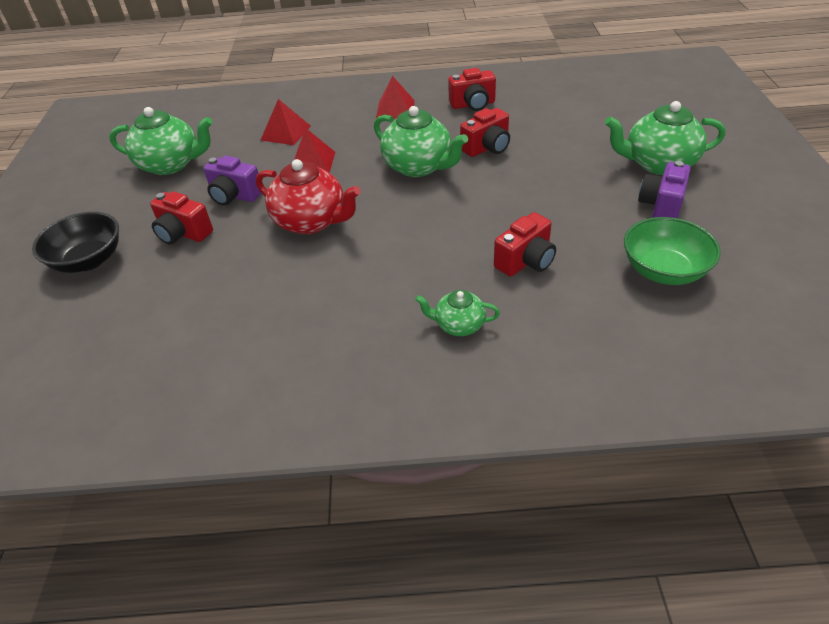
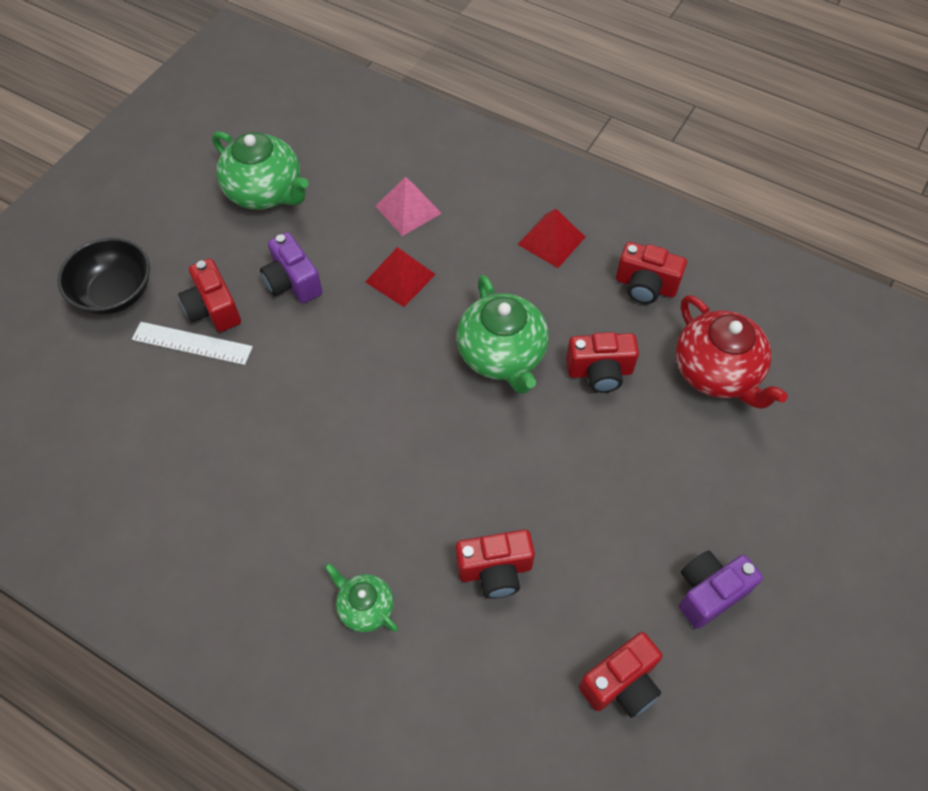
camera: 30 degrees right, 15 degrees up
red teapot [256,159,361,234] -> red teapot moved to [676,295,788,409]
red pyramid [261,99,311,145] -> pink pyramid [375,177,442,236]
green teapot [605,101,726,175] -> none
green bowl [624,217,721,285] -> red camera [579,632,662,718]
none -> white ruler [132,322,253,365]

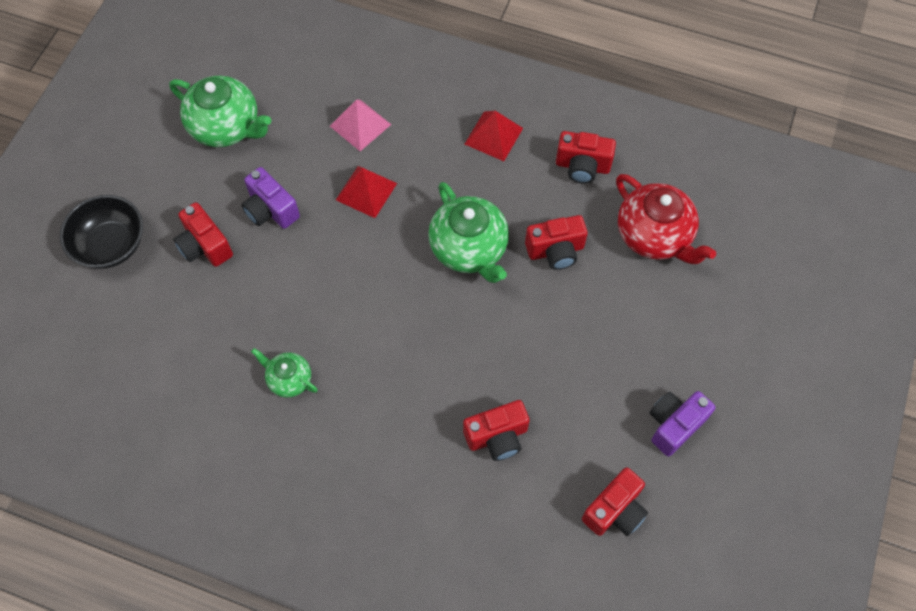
camera: 10 degrees left, 5 degrees up
white ruler [132,322,253,365] -> none
green teapot [325,563,398,632] -> green teapot moved to [251,348,318,397]

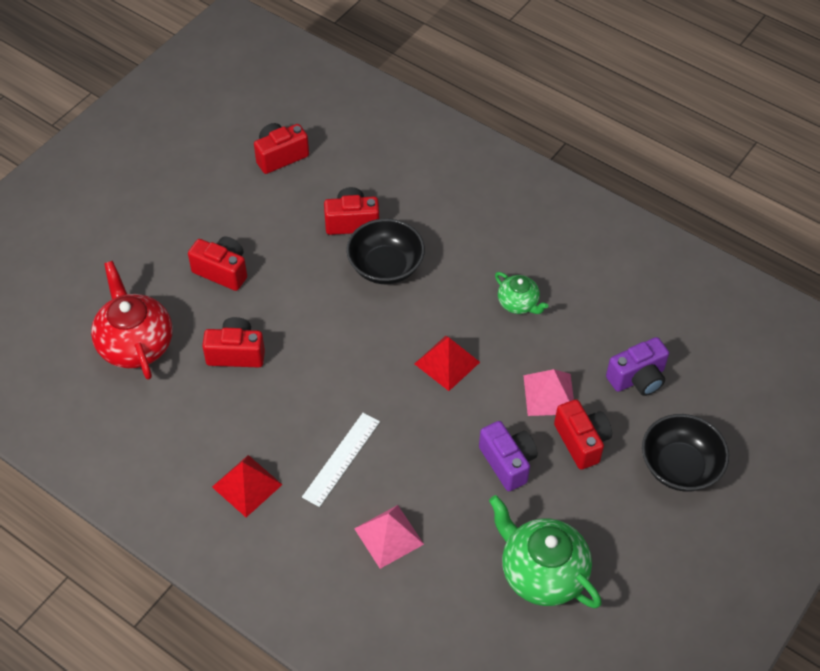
camera: 165 degrees left, 10 degrees down
red pyramid [336,166,397,218] -> red pyramid moved to [414,336,480,391]
green teapot [428,182,509,283] -> none
red camera [556,131,616,184] -> red camera moved to [188,236,247,291]
purple camera [650,391,715,456] -> purple camera moved to [606,337,669,396]
none -> white ruler [302,413,380,507]
none -> black bowl [346,219,425,284]
none -> pink pyramid [523,369,574,416]

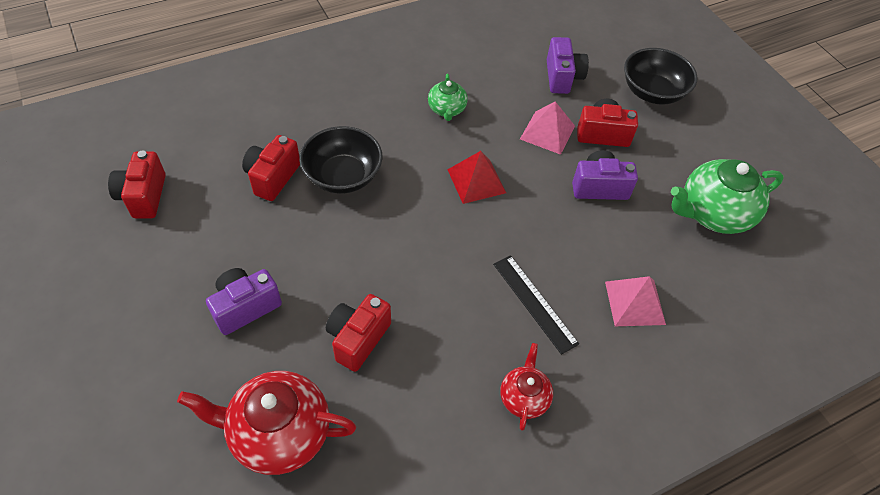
camera: 65 degrees left, 0 degrees up
red camera [188,236,247,291] -> purple camera [206,268,282,335]
red pyramid [212,455,282,517] -> red teapot [500,343,553,431]
white ruler [302,413,380,507] -> black ruler [493,255,579,355]
green teapot [495,272,548,314] -> green teapot turned 105 degrees clockwise [428,74,468,121]

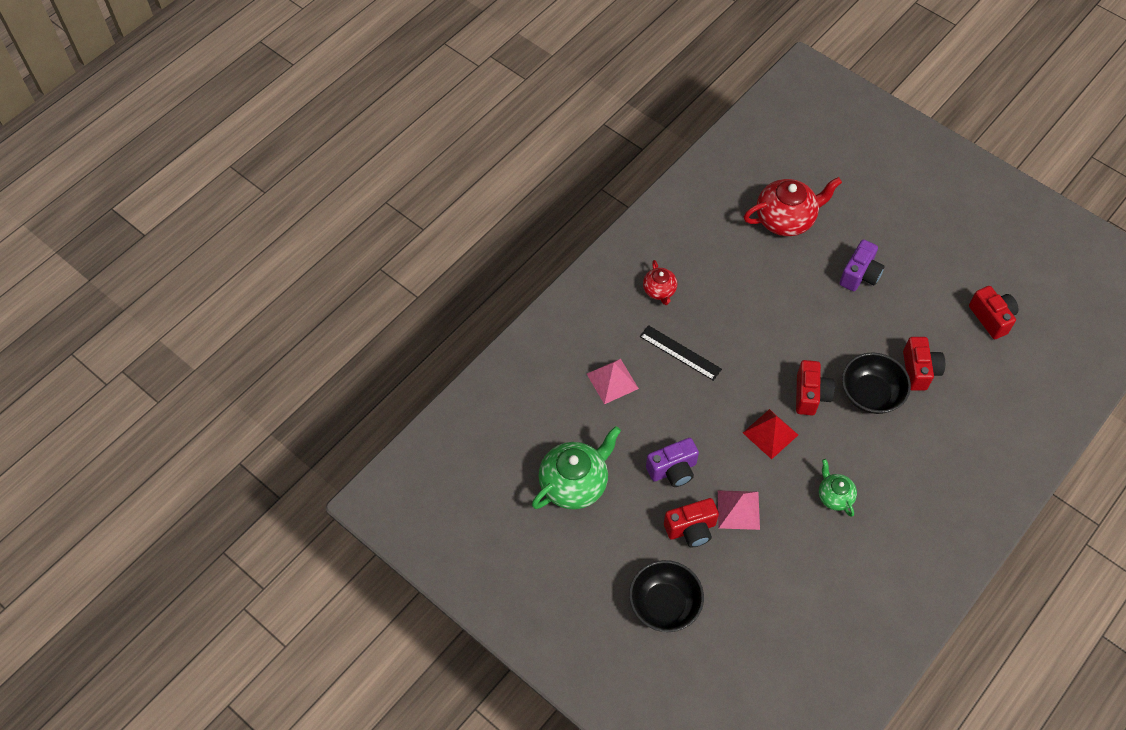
camera: 160 degrees right, 5 degrees up
red camera [326,294,391,372] -> red camera moved to [796,360,835,415]
purple camera [547,37,589,94] -> none

